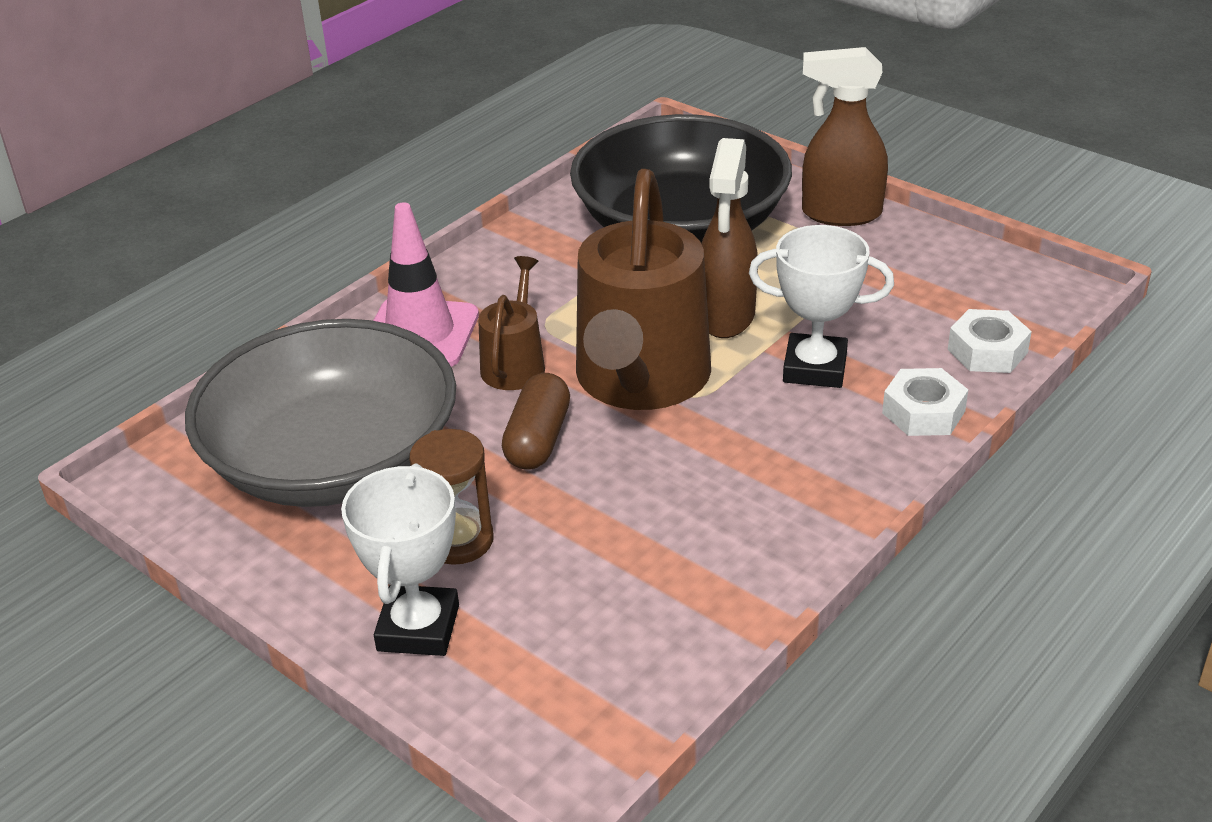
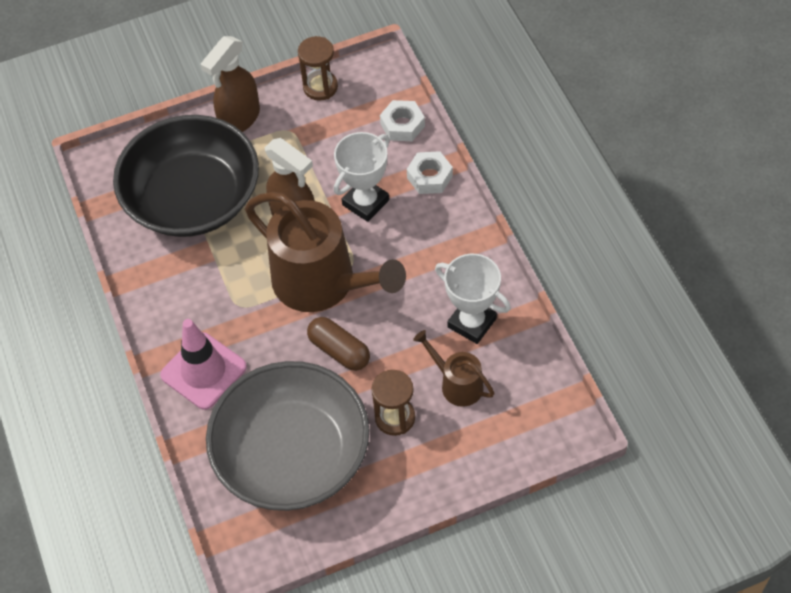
camera: 60 degrees left, 20 degrees up
white trophy [341,463,459,656] -> white trophy moved to [435,254,511,344]
brown watering can [478,256,545,390] -> brown watering can moved to [413,330,495,407]
none -> brown hourglass [298,36,338,101]

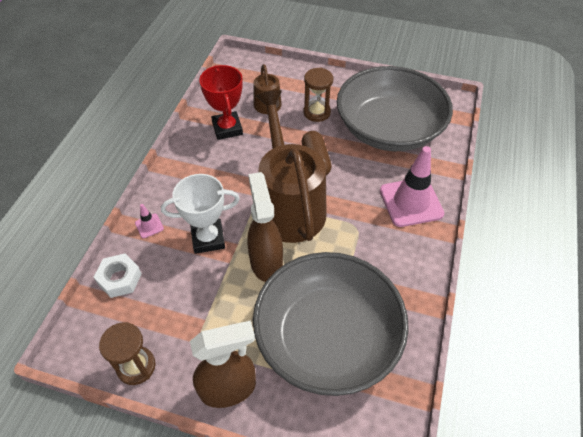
camera: 145 degrees left, 5 degrees down
black bowl [113,115,259,237] -> grey bowl [253,252,409,396]
white nut [407,151,453,194] -> pink traffic cone [135,204,164,238]
white trophy [435,254,511,344] -> red trophy [199,65,243,140]

